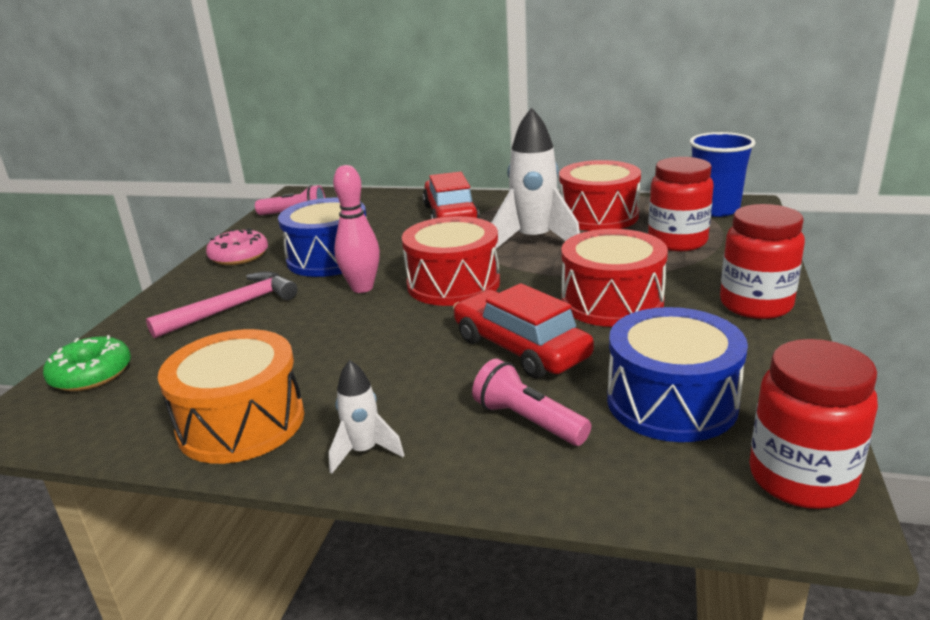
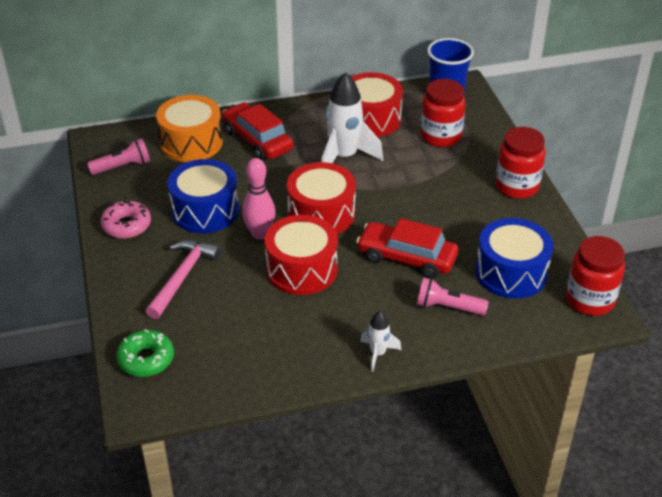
camera: 30 degrees left, 15 degrees up
orange drum [158,329,304,464] -> orange drum moved to [156,95,223,162]
red drum [561,229,668,327] -> red drum moved to [265,215,338,295]

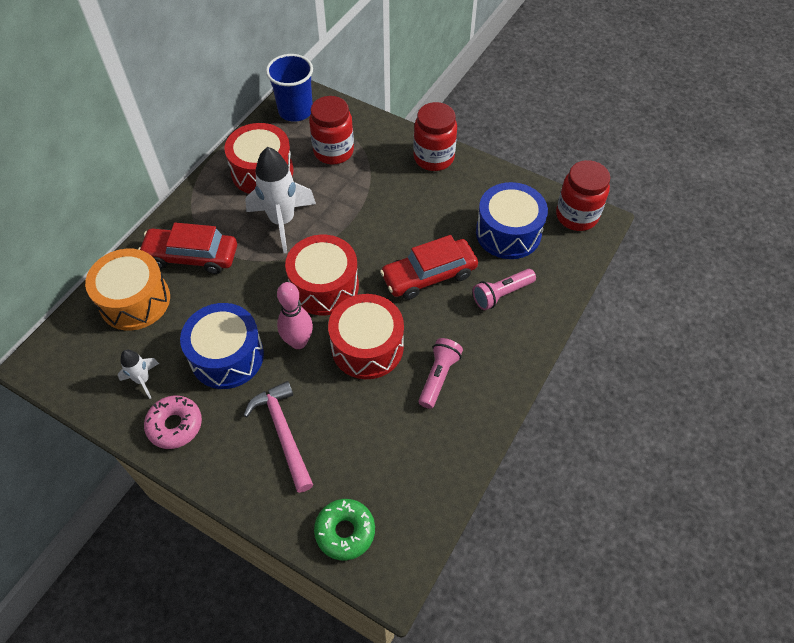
camera: 45 degrees left, 15 degrees up
pink flashlight [87,138,150,175] -> pink flashlight moved to [418,338,463,409]
white rocket [360,311,401,372] -> white rocket moved to [118,350,159,399]

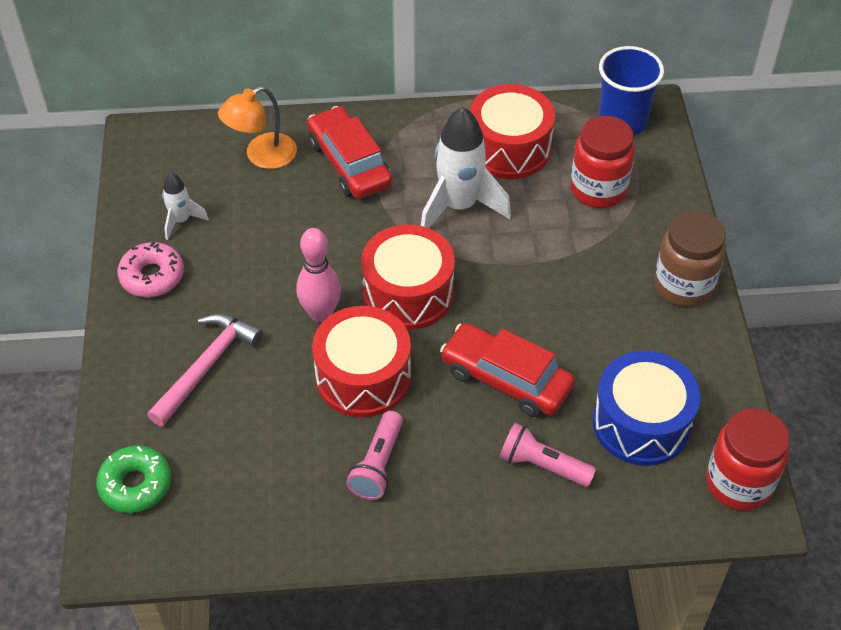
camera: 55 degrees right, 5 degrees down
orange drum [85,249,170,331] -> orange lamp [218,86,297,169]
blue drum [180,303,264,389] -> none
red jar [413,102,457,171] -> brown jar [654,211,726,307]
pink flashlight [418,338,463,409] -> pink flashlight turned 120 degrees clockwise [346,411,403,500]

